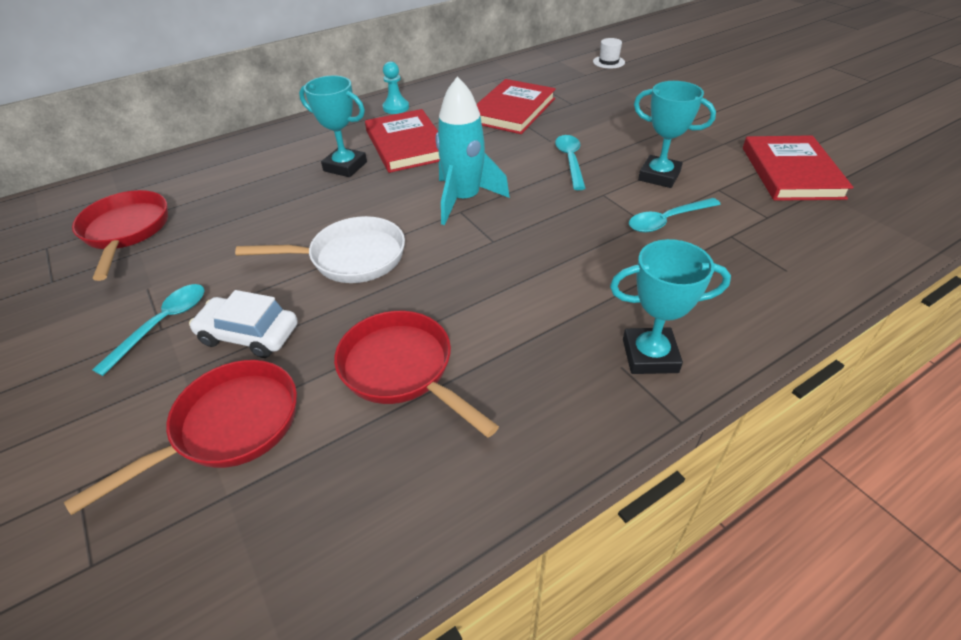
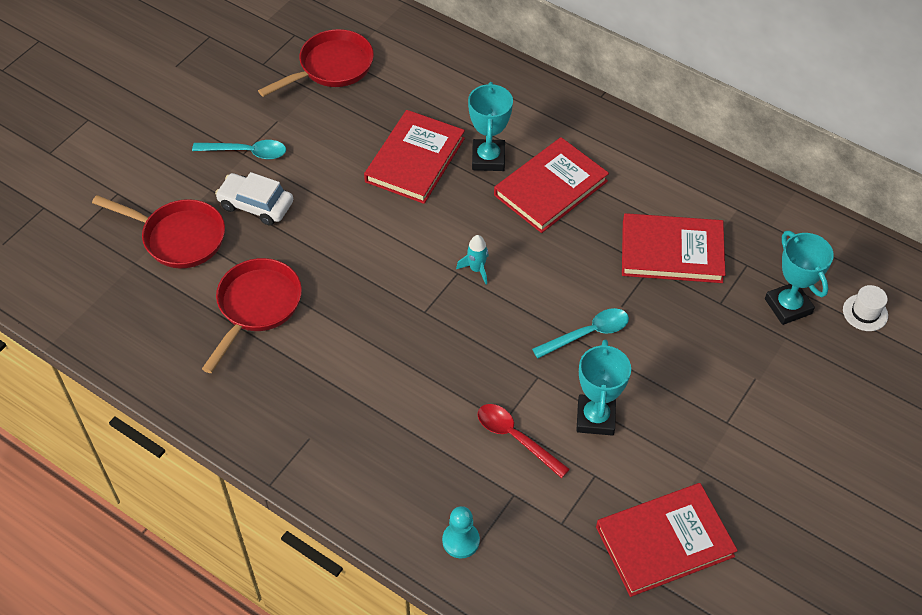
camera: 65 degrees right, 10 degrees up
white car [189,290,298,358] -> white car turned 60 degrees counterclockwise [215,172,293,226]
white pan [235,216,405,283] -> none
turquoise pawn [383,61,409,114] -> turquoise pawn moved to [442,506,480,559]
turquoise rocket [436,76,510,225] -> turquoise rocket [456,235,489,284], size x0.46
turquoise trophy [610,239,731,374] -> turquoise trophy moved to [765,231,834,325]
turquoise spoon [629,198,721,233] -> red spoon [478,404,570,478]
none -> red book [364,110,465,204]

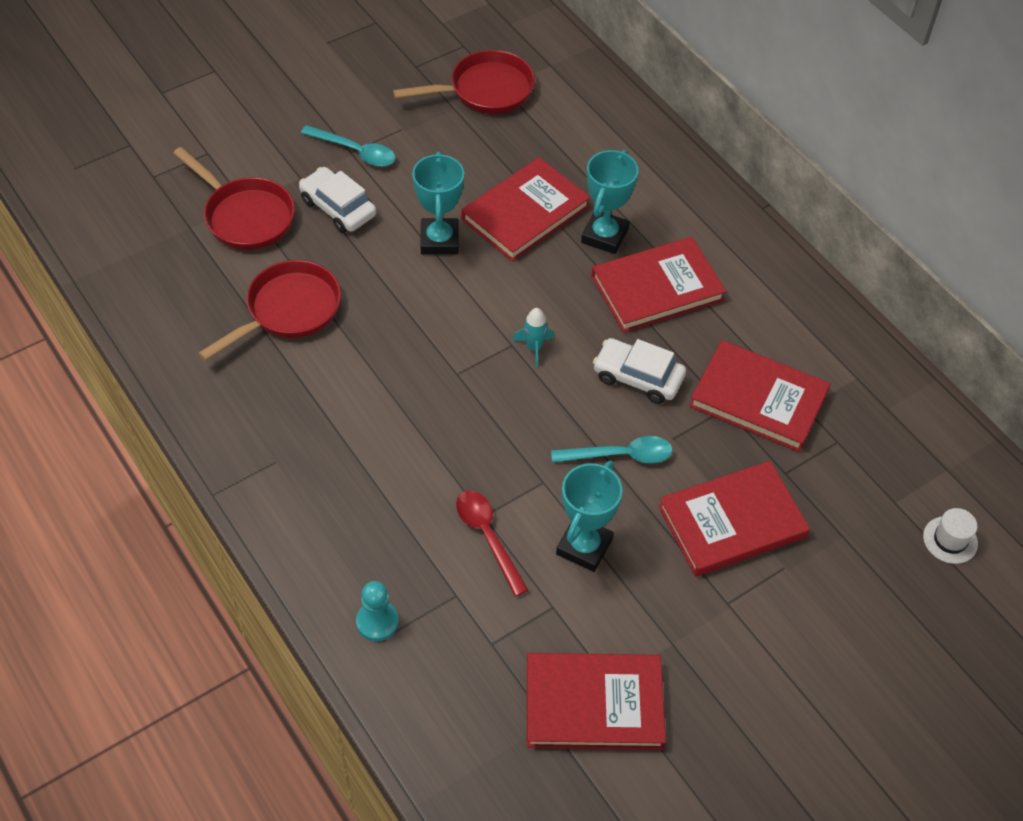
camera: 20 degrees right, 0 degrees up
turquoise trophy [765,231,834,325] -> turquoise trophy moved to [412,152,464,255]
none -> white car [593,338,686,404]
none -> red book [658,461,810,577]

